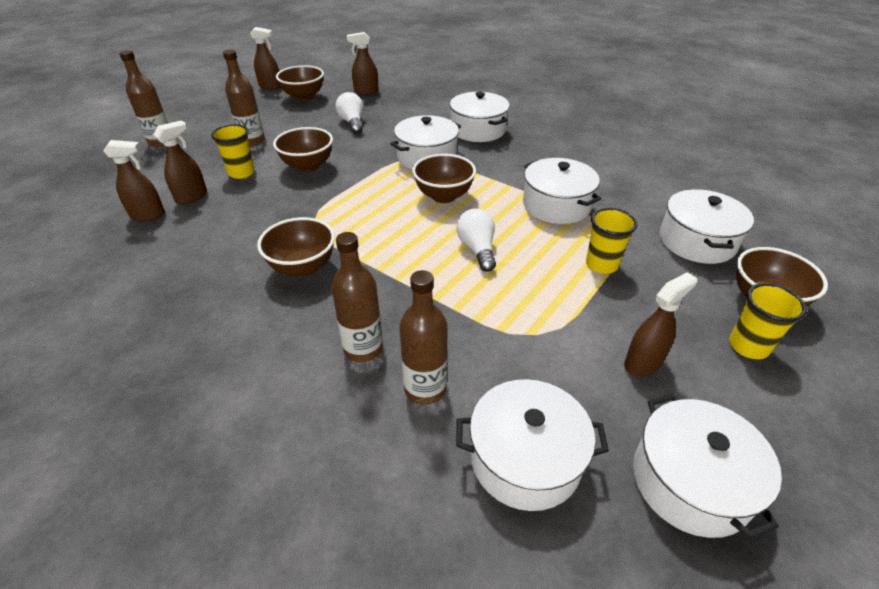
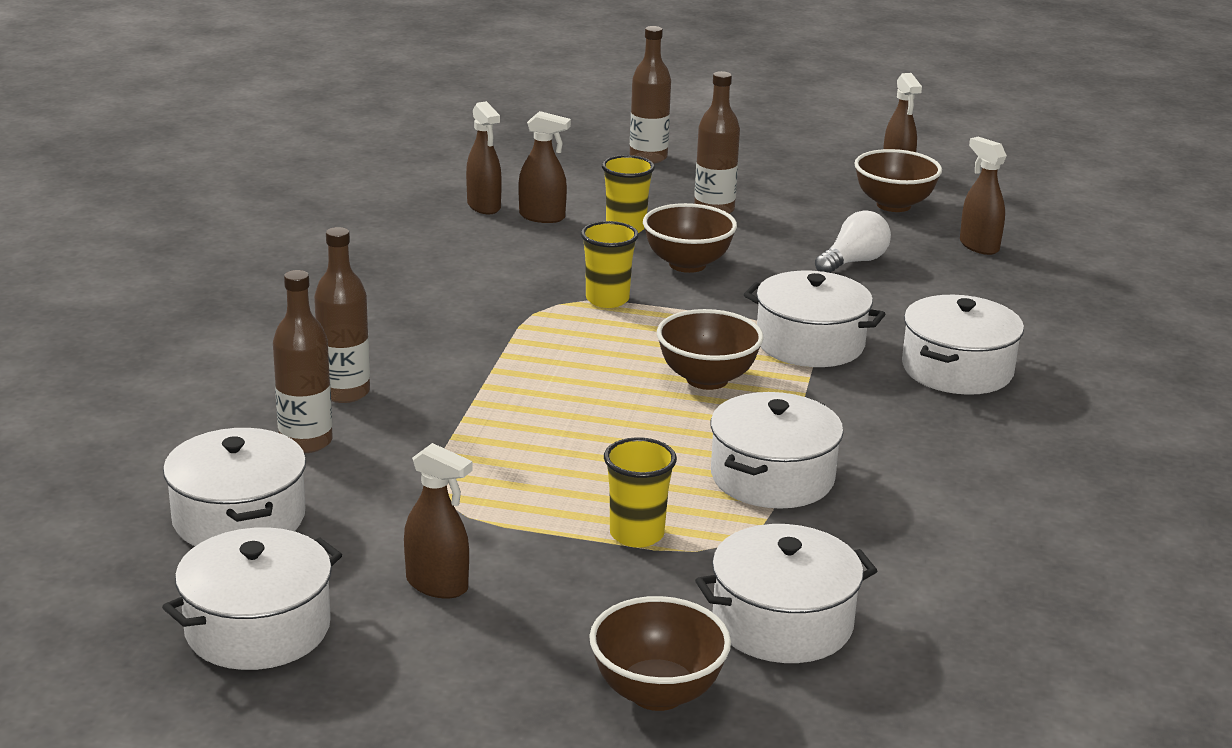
camera: 65 degrees right, 15 degrees down
brown bowl [257,217,335,277] -> none
white light bulb [456,208,496,272] -> none
yellow cup [729,283,807,359] -> yellow cup moved to [581,221,639,308]

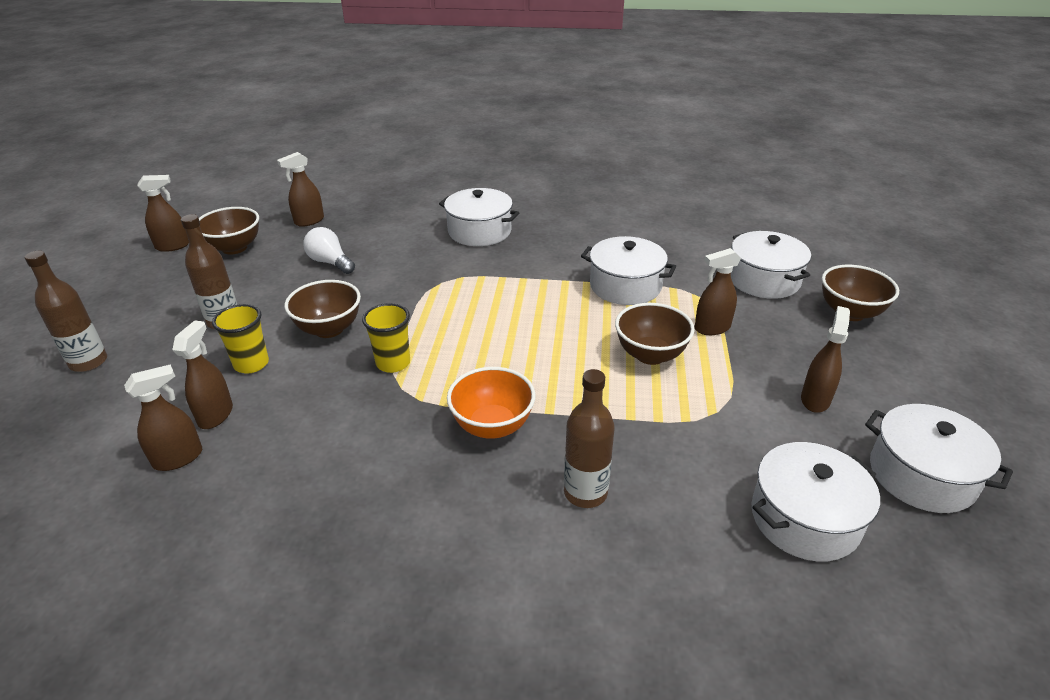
camera: 95 degrees left, 10 degrees up
brown bottle [273,270,332,453] -> none
yellow cup [604,437,677,548] -> brown spray bottle [695,248,741,335]
brown bowl [657,309,764,390] -> brown bowl moved to [615,303,695,365]
white pot [744,271,885,367] -> none
none -> orange bowl [447,367,536,439]

